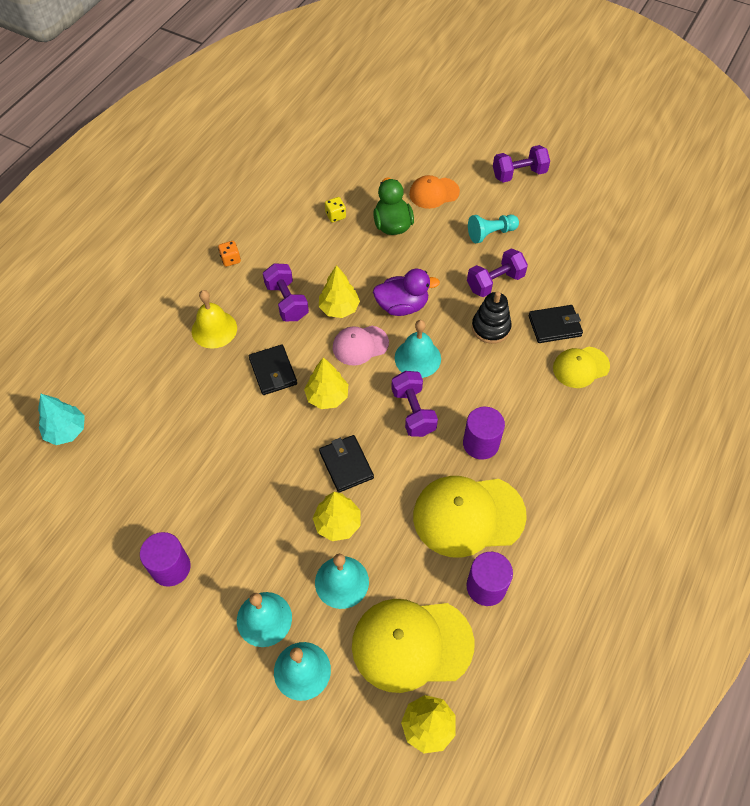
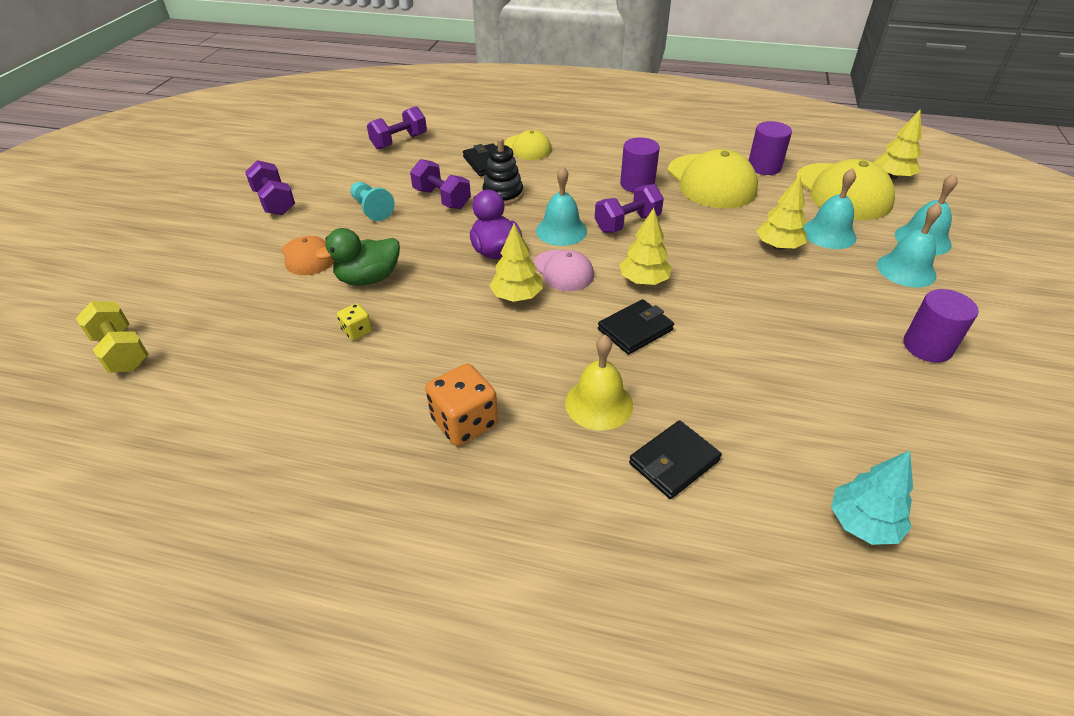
camera: 105 degrees left, 15 degrees down
orange dice [218,241,241,267] -> orange dice [425,363,498,446], size x1.88
purple dumbbell [263,263,309,321] -> purple dumbbell moved to [367,106,427,150]
black wallet [319,435,374,492] -> black wallet moved to [629,420,722,499]
none -> yellow dumbbell [76,301,149,373]

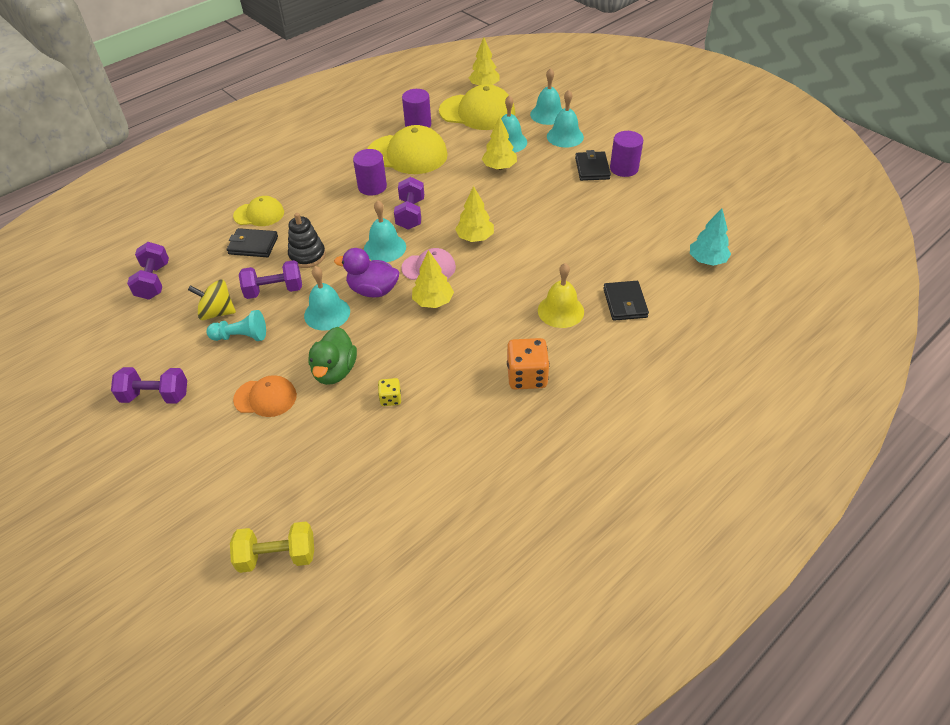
camera: 55 degrees left, 5 degrees up
black wallet [598,299,674,355] -> black wallet moved to [575,150,611,181]
none -> yellow spinning top [188,279,236,320]
none -> turquoise bell [304,266,350,331]

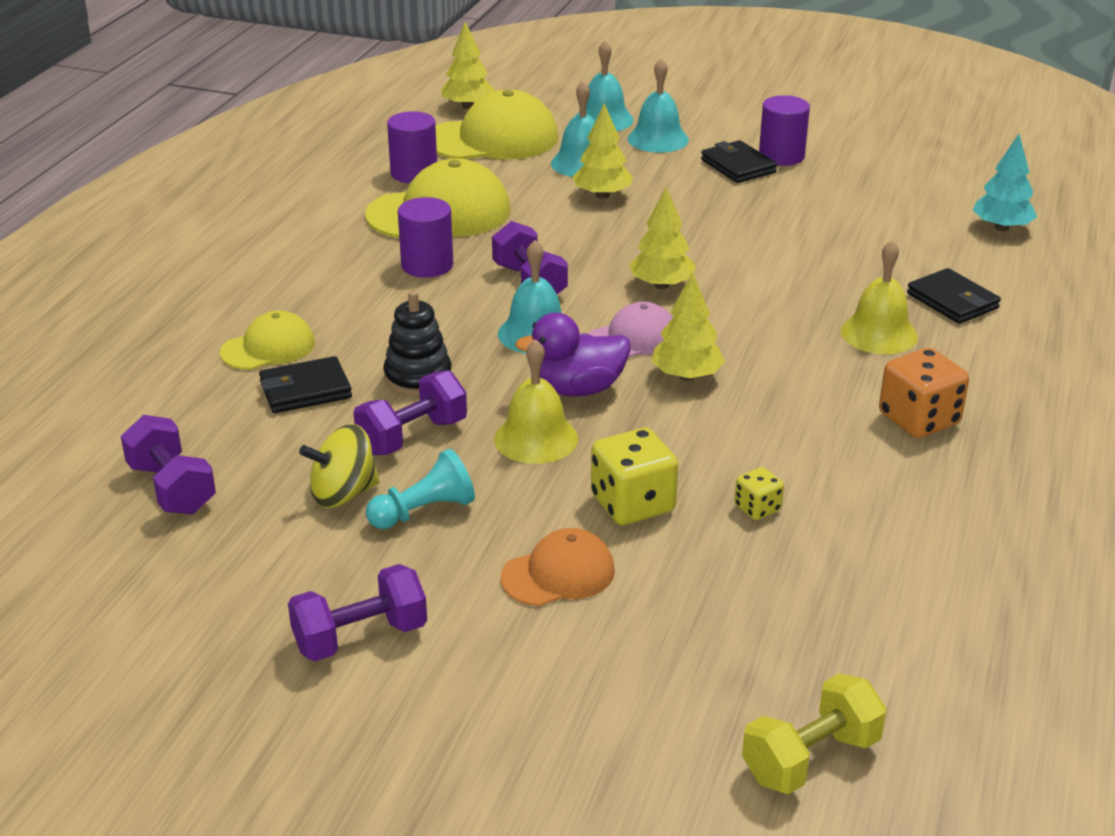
camera: 30 degrees left, 15 degrees down
turquoise bell [304,266,350,331] -> yellow bell [494,339,578,464]
green duck [309,327,357,385] -> yellow dice [591,428,678,525]

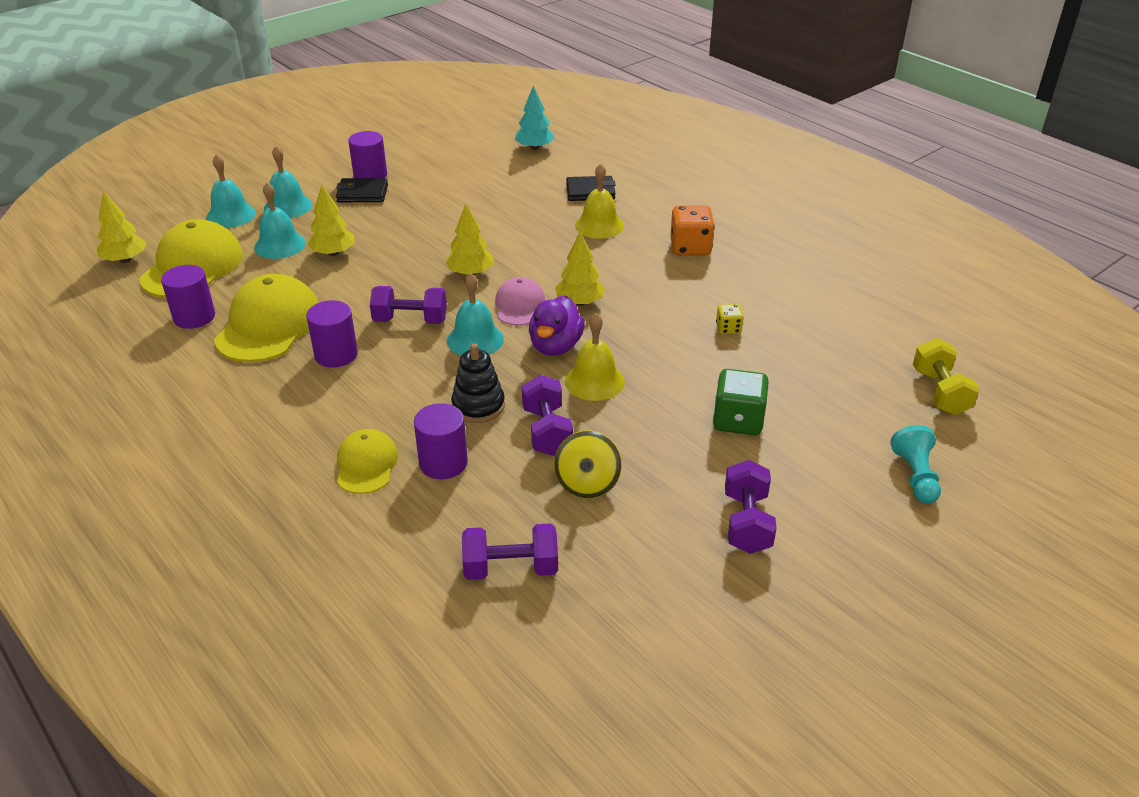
camera: 60 degrees left, 5 degrees up
black wallet [259,356,352,413] -> purple cylinder [414,403,468,479]
turquoise pawn [366,449,475,529] -> turquoise pawn moved to [890,425,941,504]
orange cap [501,528,615,606] -> green dice [713,369,769,435]
yellow dice [591,428,678,525] -> none

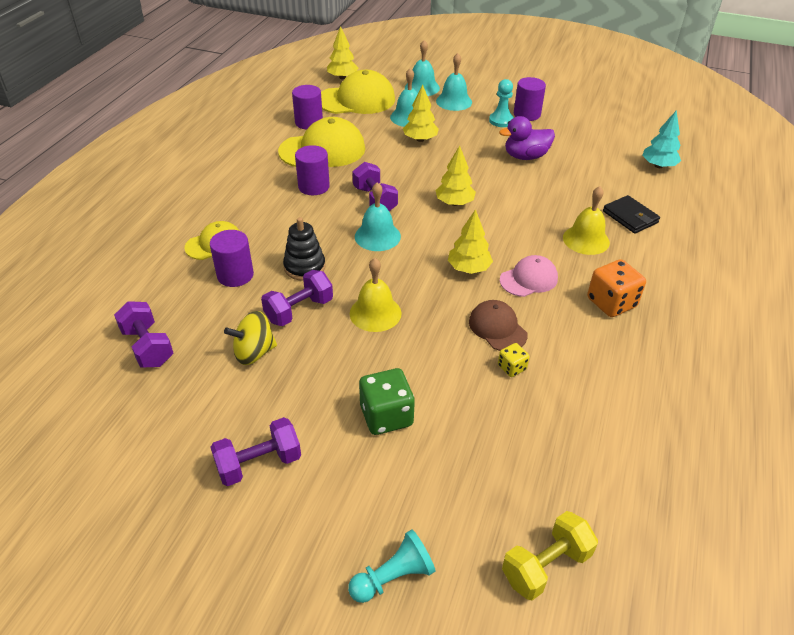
camera: 60 degrees right, 5 degrees up
black wallet [336,178,388,202] -> turquoise pawn [489,79,514,127]
pink cap [495,277,545,326] -> pink cap moved to [500,255,558,297]
purple duck [529,295,585,356] -> purple duck moved to [499,116,555,160]
none -> brown cap [469,300,528,351]

